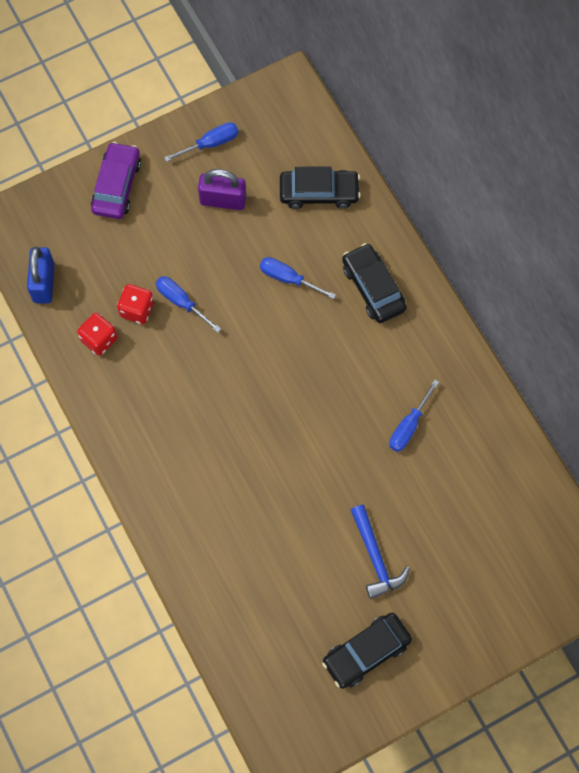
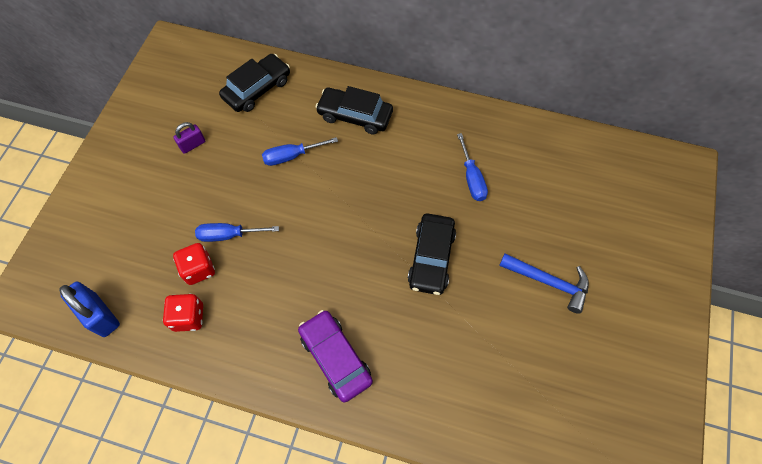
camera: 45 degrees left, 5 degrees down
purple car [91,142,141,219] -> purple car moved to [298,310,373,403]
blue screwdriver [164,122,239,162] -> none
purple padlock [198,169,246,210] -> purple padlock [173,122,205,154], size x0.60
black car [322,613,412,689] -> black car moved to [408,213,456,295]

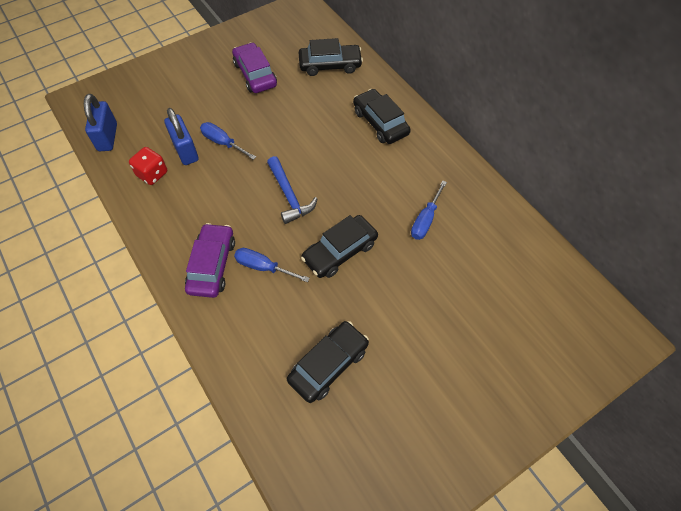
camera: 40 degrees right, 5 degrees down
purple padlock [173,122,205,154] -> purple car [232,42,277,93]
red dice [173,243,215,285] -> blue padlock [164,108,199,165]
blue screwdriver [262,137,338,166] -> blue screwdriver moved to [234,248,310,282]
blue hammer [499,254,589,314] -> blue hammer moved to [267,156,318,224]
none -> black car [287,321,369,403]

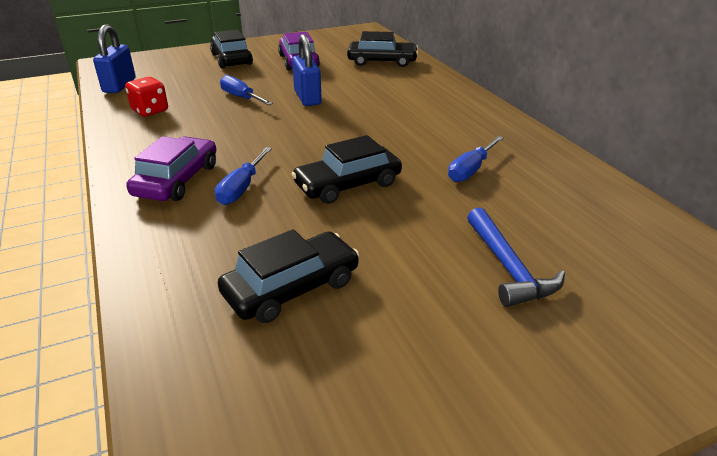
camera: 10 degrees right, 25 degrees down
blue padlock [164,108,199,165] -> blue padlock moved to [292,34,322,106]
blue screwdriver [234,248,310,282] -> blue screwdriver turned 105 degrees counterclockwise [215,147,272,205]
blue hammer [267,156,318,224] -> blue hammer moved to [467,207,565,307]
black car [353,89,411,144] -> black car moved to [210,30,253,68]

